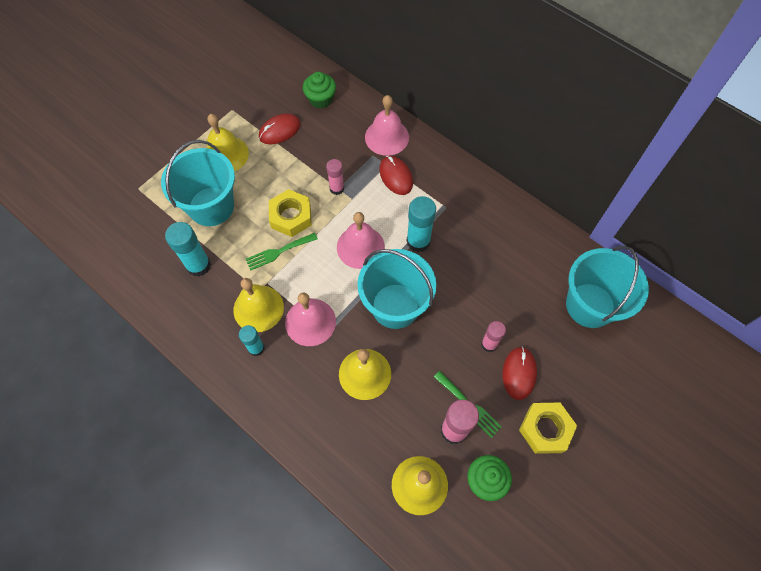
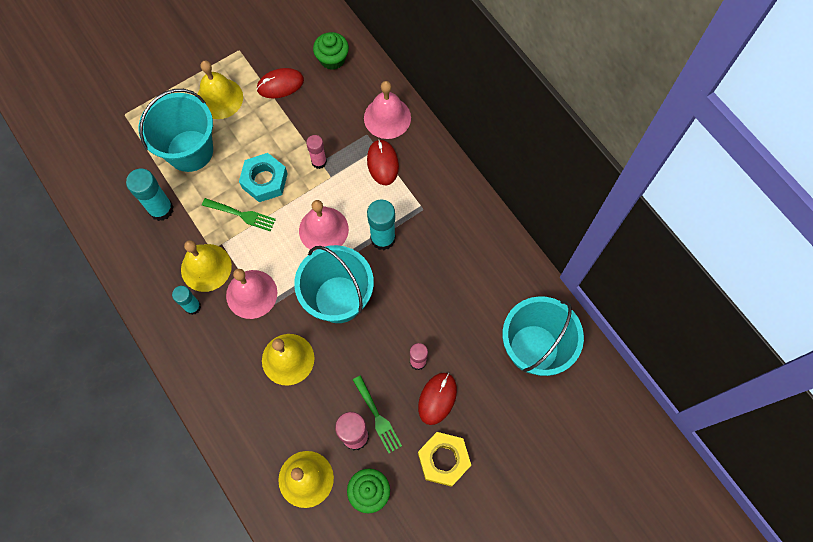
camera: 15 degrees right, 5 degrees up
green fork [246,233,318,271] -> green fork turned 150 degrees counterclockwise [202,198,276,231]
yellow nut [269,189,312,237] -> turquoise nut [239,153,288,202]

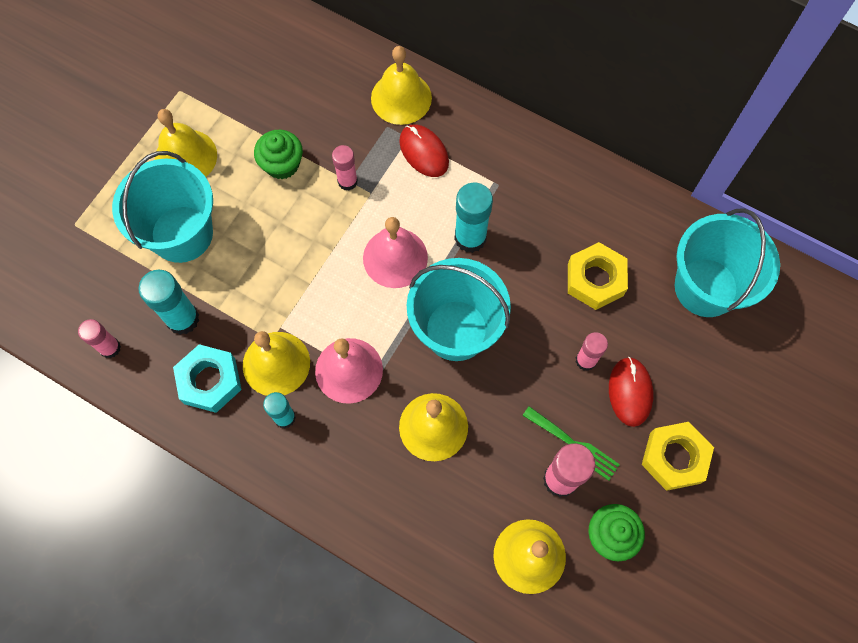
camera: 25 degrees left, 0 degrees up
green fork [202,198,276,231] -> none
turquoise nut [239,153,288,202] -> turquoise nut moved to [173,344,242,413]
red mouse [257,68,304,98] -> none
green cupcake [313,32,349,70] -> green cupcake moved to [254,130,303,179]
pink bell [364,81,411,139] -> yellow bell [371,46,432,125]
none -> pink glue stick [78,319,121,358]
none -> yellow nut [568,242,628,310]

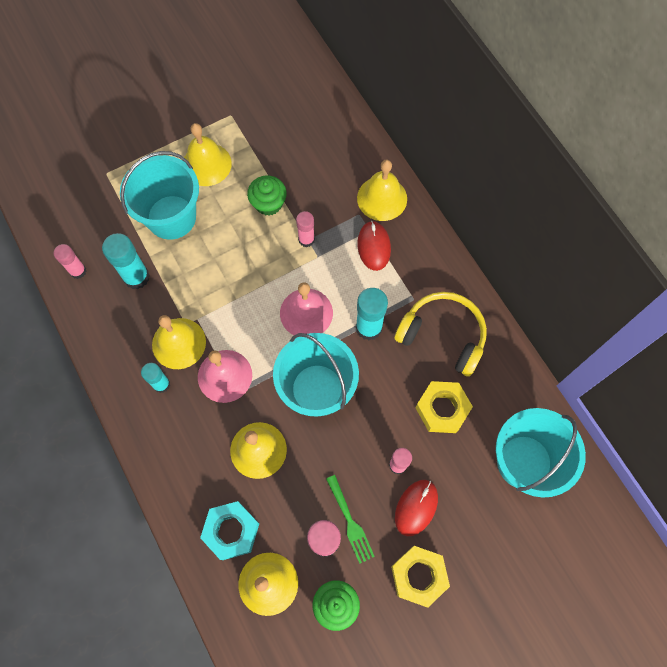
camera: 30 degrees right, 0 degrees up
turquoise nut [173,344,242,413] -> turquoise nut moved to [200,501,259,560]
none -> yellow headphones [394,292,487,377]

